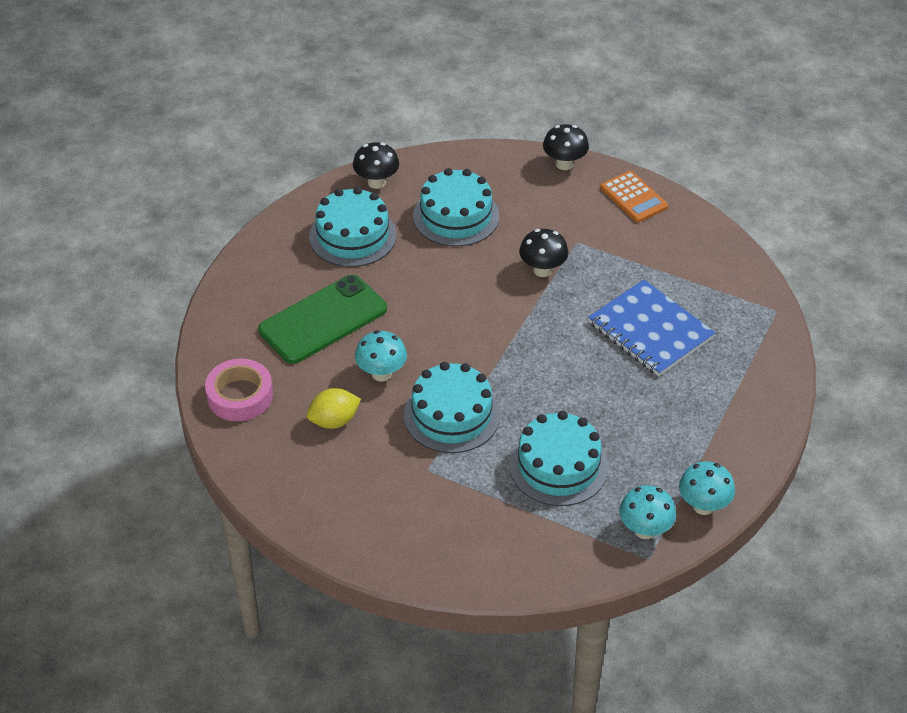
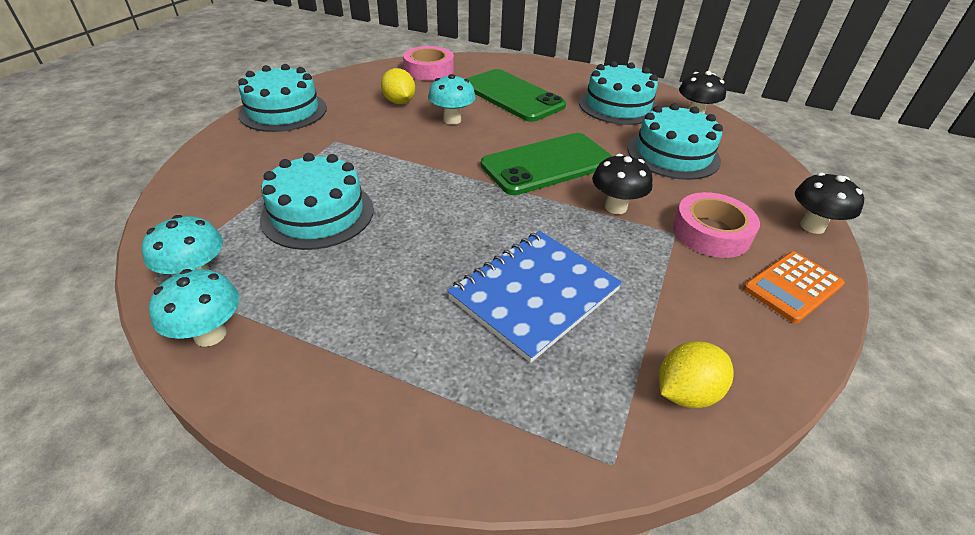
camera: 85 degrees right, 5 degrees down
turquoise cake [404,362,500,453] -> turquoise cake moved to [238,64,327,132]
none -> green phone [481,133,612,195]
none -> yellow lemon [659,341,734,408]
none -> pink tape [673,192,760,258]

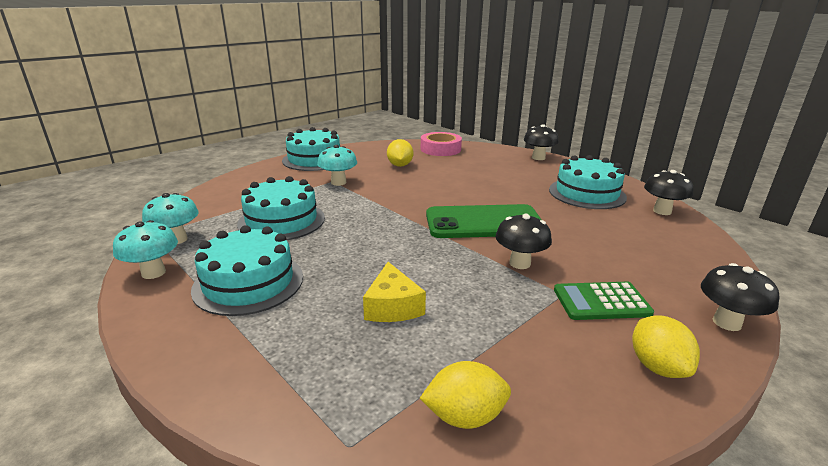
camera: 25 degrees right, 15 degrees down
turquoise mushroom [428,74,476,125] -> turquoise mushroom moved to [317,145,357,186]
blue notebook [447,231,622,363] -> yellow cheese [363,262,426,322]
green phone [466,69,566,122] -> none
turquoise cake [628,103,723,180] -> turquoise cake moved to [191,225,303,316]
pink tape [673,192,760,258] -> green calculator [554,282,654,320]
orange calculator [743,252,845,323] -> yellow lemon [632,316,700,378]
none -> black mushroom [524,124,559,160]

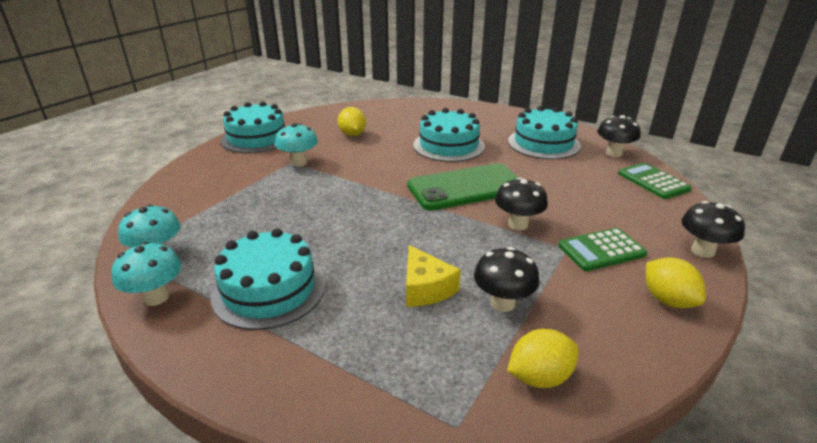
camera: 15 degrees left, 5 degrees up
turquoise cake [237,176,325,240] -> turquoise cake moved to [413,108,485,162]
pink tape [421,132,462,156] -> none
black mushroom [524,124,559,160] -> black mushroom moved to [474,247,539,312]
none -> green calculator [618,163,692,199]

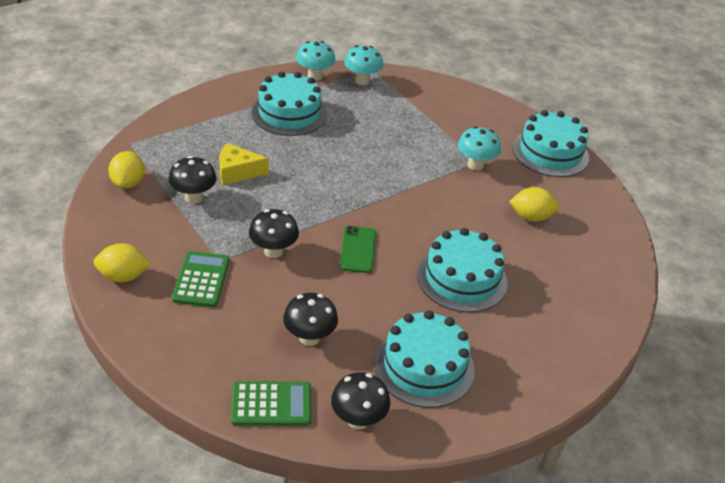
camera: 110 degrees right, 10 degrees up
green phone [407,163,519,210] -> green phone [339,226,376,273], size x0.53
black mushroom [681,201,745,258] -> black mushroom moved to [283,293,338,346]

